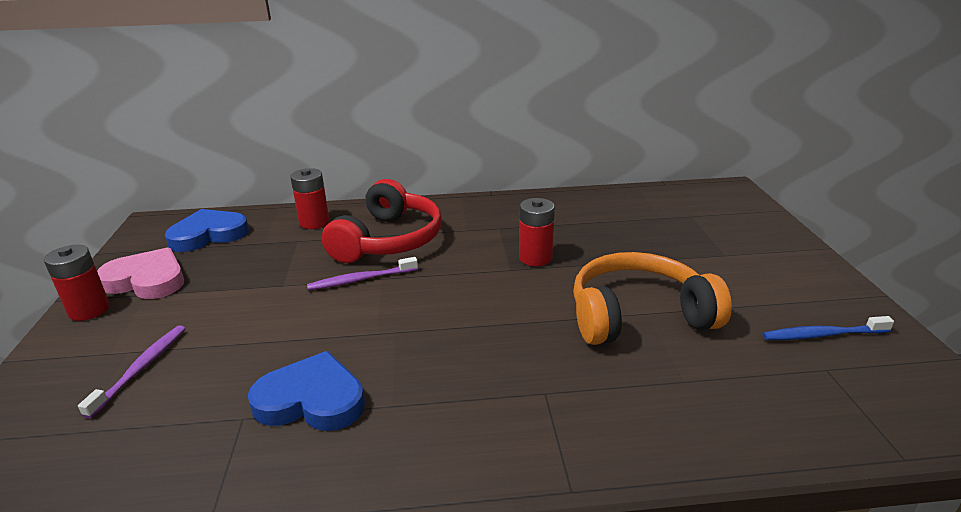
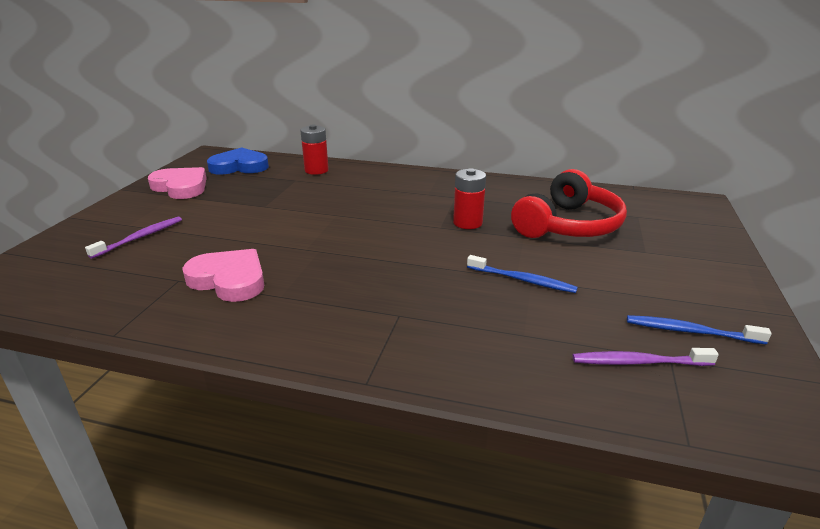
camera: 20 degrees right, 0 degrees up
red battery [44,245,110,321] -> none
blue heart [248,351,365,431] -> pink heart [182,249,264,302]
purple toothbrush [307,257,418,290] -> purple toothbrush moved to [572,348,719,366]
red headphones [322,179,442,263] -> red headphones moved to [511,169,627,238]
orange headphones [573,252,732,345] -> blue toothbrush [467,255,578,293]

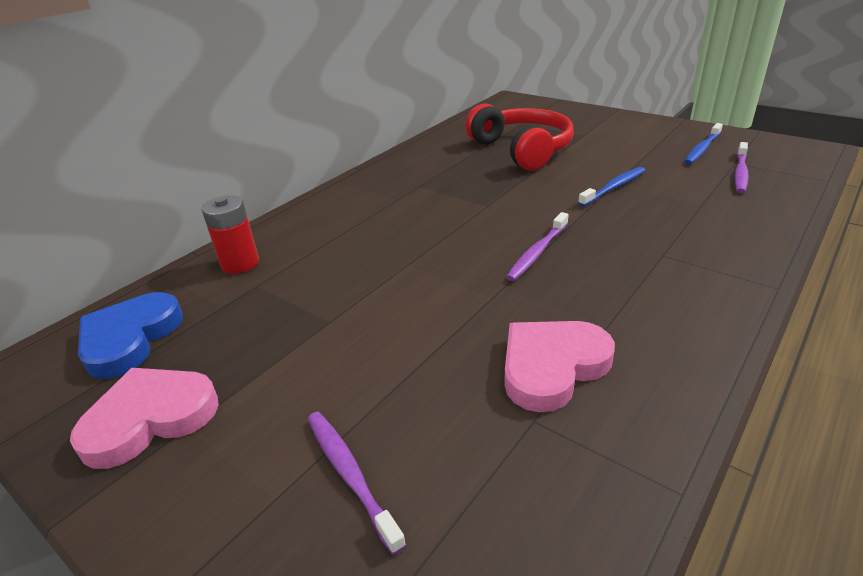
camera: 65 degrees left, 5 degrees up
red battery [453,168,486,229] -> none
none -> purple toothbrush [506,212,568,281]

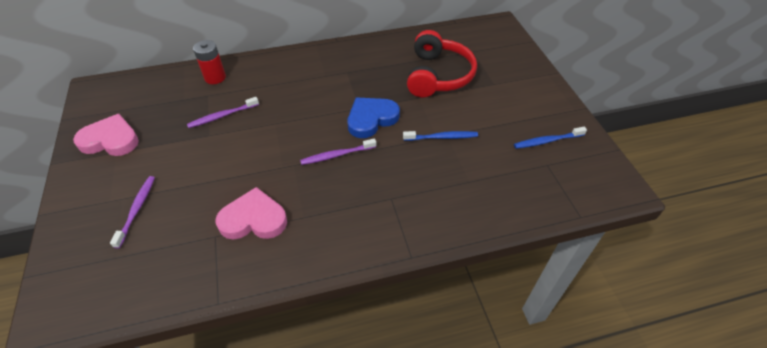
camera: 35 degrees right, 15 degrees up
blue heart [78,292,183,379] -> blue heart moved to [348,98,400,138]
purple toothbrush [735,142,749,193] -> purple toothbrush moved to [187,97,259,128]

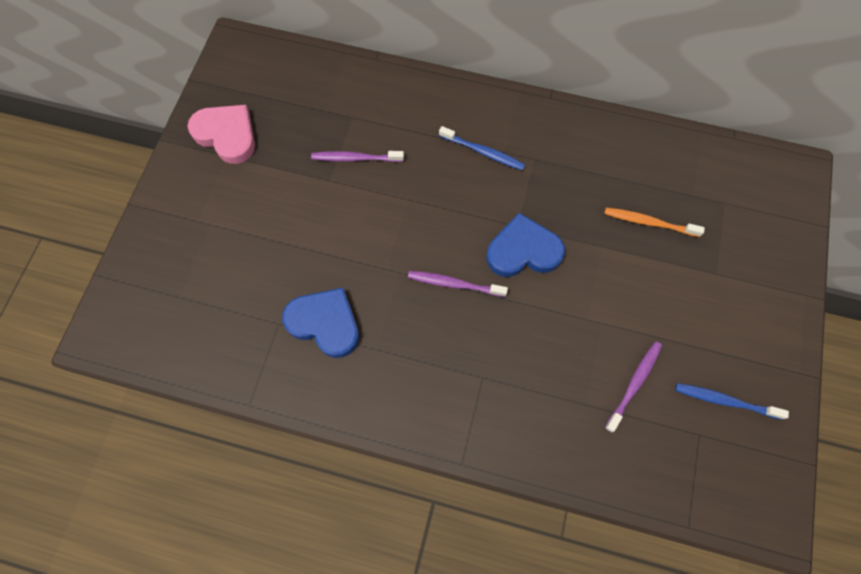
camera: 30 degrees right, 20 degrees up
purple toothbrush [110,176,155,249] -> purple toothbrush moved to [605,342,662,432]
red battery [193,40,226,84] -> none
pink heart [216,187,287,240] -> blue heart [282,288,359,358]
blue toothbrush [403,131,478,141] -> blue toothbrush moved to [439,126,525,170]
red headphones [407,30,477,97] -> orange toothbrush [604,208,705,237]

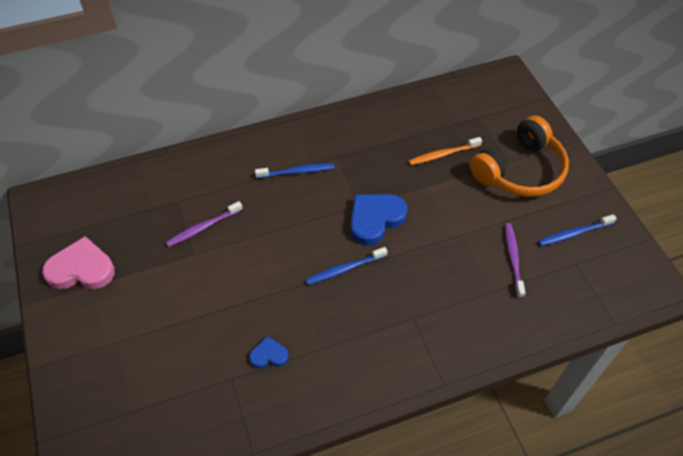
camera: 35 degrees left, 15 degrees down
blue heart [282,288,359,358] -> blue heart [249,336,288,368], size x0.53
purple toothbrush [408,271,508,297] -> blue toothbrush [305,247,387,285]
none -> orange headphones [470,116,569,197]

